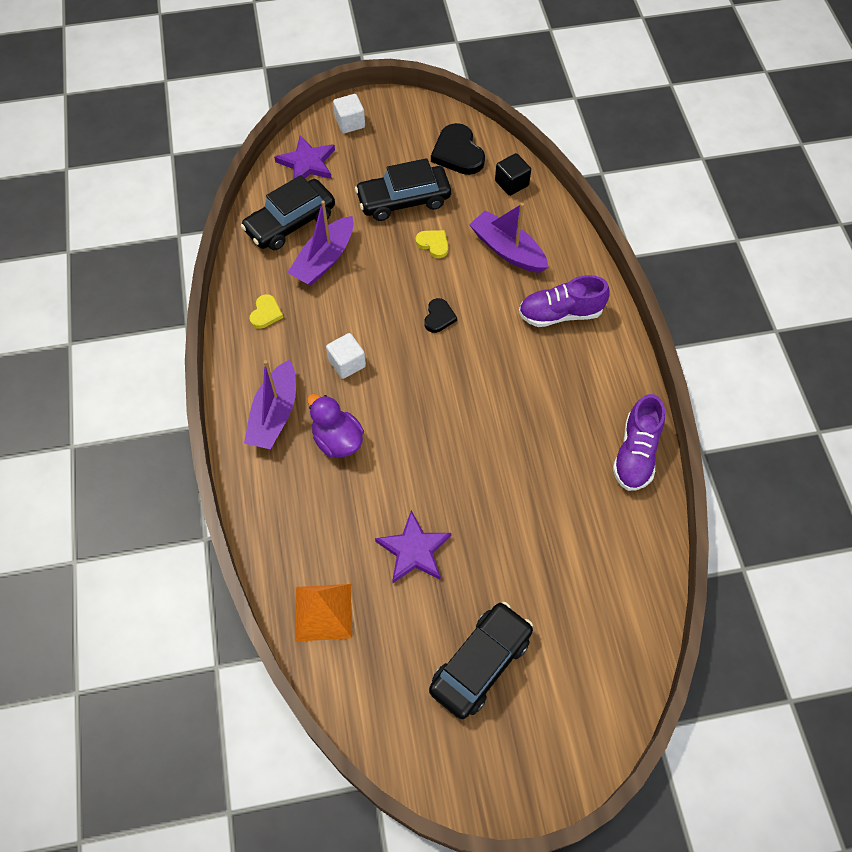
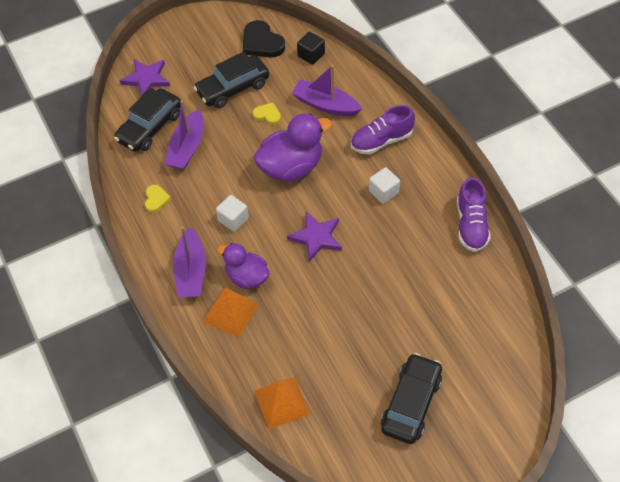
camera: 15 degrees left, 5 degrees down
white cube [333,94,365,134] -> white cube moved to [369,167,400,204]
purple star [375,510,451,583] -> purple star moved to [287,212,342,262]
black heart [425,298,457,333] -> purple duck [254,114,332,182]
none -> orange pyramid [202,288,259,338]

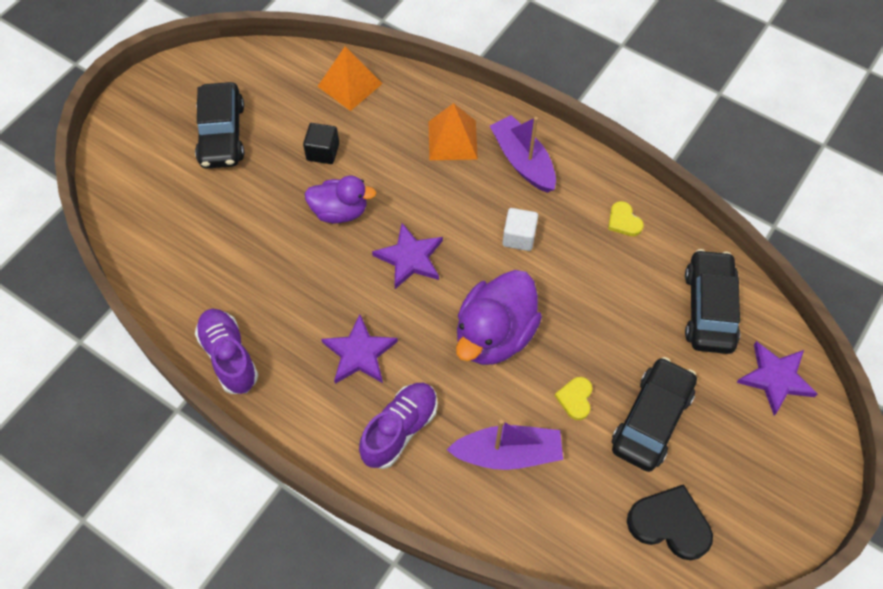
camera: 150 degrees right, 5 degrees up
purple boat [164,100,203,170] -> none
purple duck [217,243,269,289] -> purple duck moved to [305,175,377,223]
yellow heart [253,103,281,125] -> yellow heart turned 105 degrees clockwise [555,377,592,420]
black cube [297,32,325,65] -> black cube moved to [303,123,339,164]
white cube [369,167,400,204] -> purple star [321,315,398,384]

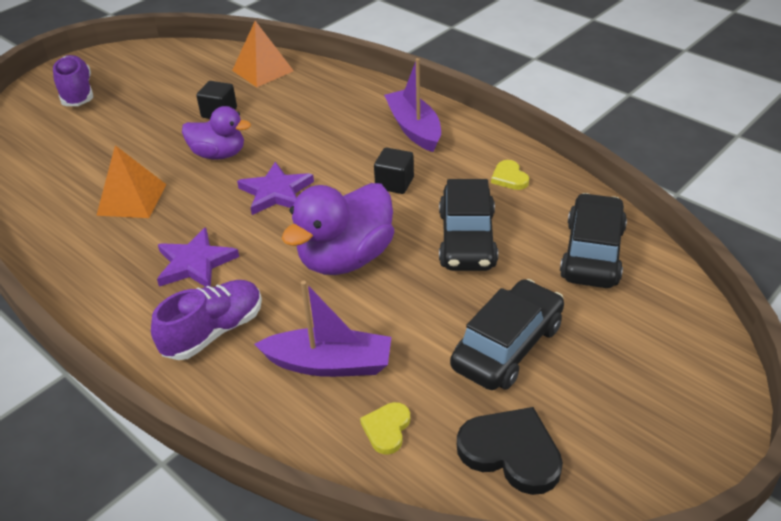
camera: 10 degrees right, 20 degrees down
black car [195,82,244,169] -> black car moved to [439,179,498,271]
purple shoe [195,309,258,394] -> purple shoe moved to [53,55,93,106]
orange pyramid [429,103,478,160] -> orange pyramid moved to [96,145,166,218]
white cube [503,208,538,251] -> black cube [374,148,414,194]
yellow heart [555,377,592,420] -> yellow heart moved to [360,402,410,455]
purple star [736,341,818,416] -> none

